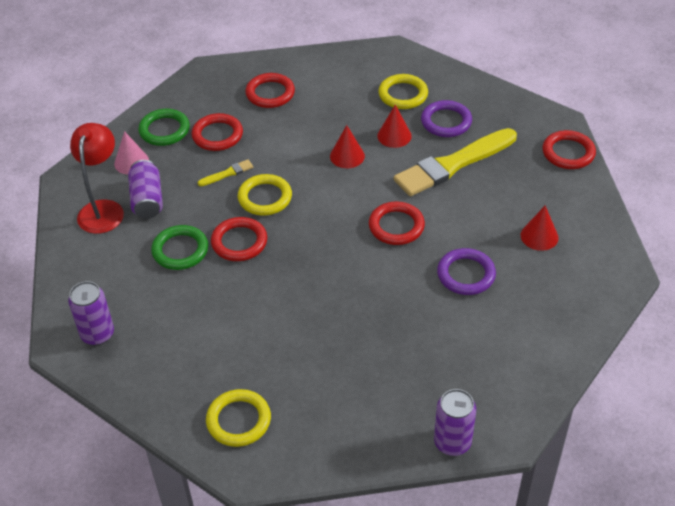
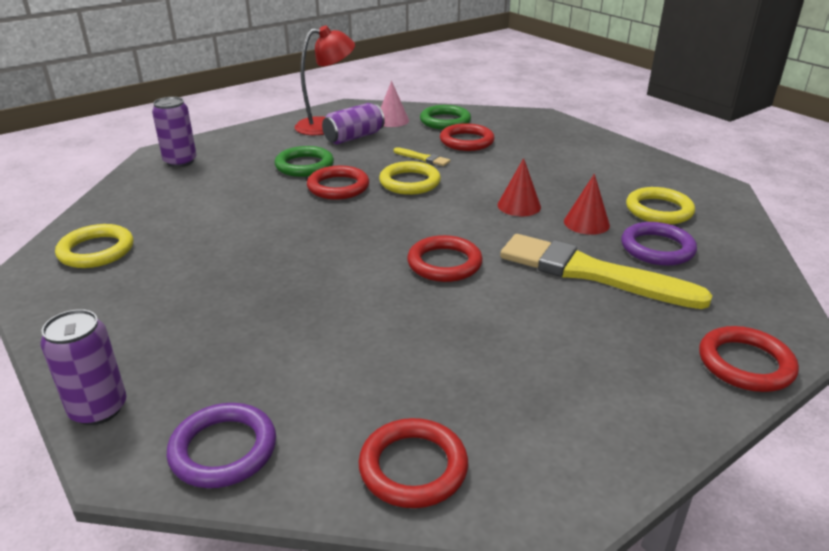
camera: 60 degrees right, 15 degrees down
red ring [245,73,295,108] -> red ring moved to [358,418,468,508]
purple ring [437,248,496,295] -> purple ring moved to [166,403,276,488]
red cone [521,206,558,251] -> none

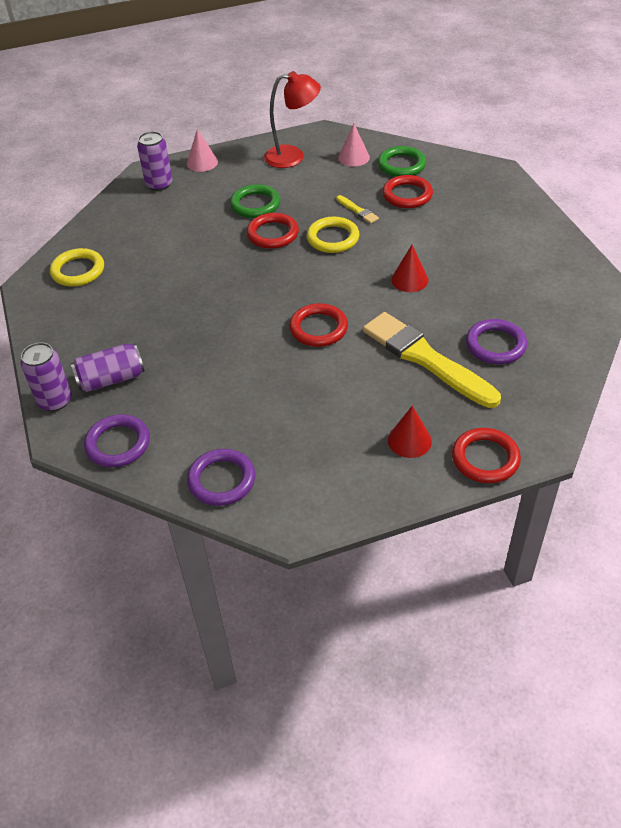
camera: 20 degrees right, 15 degrees up
purple can [322,103,385,144] -> purple can moved to [71,343,145,392]
red ring [358,418,468,508] -> purple ring [187,449,255,506]
red cone [564,174,610,235] -> red cone moved to [388,406,432,458]
yellow ring [626,187,695,224] -> none
none -> pink cone [187,129,218,172]

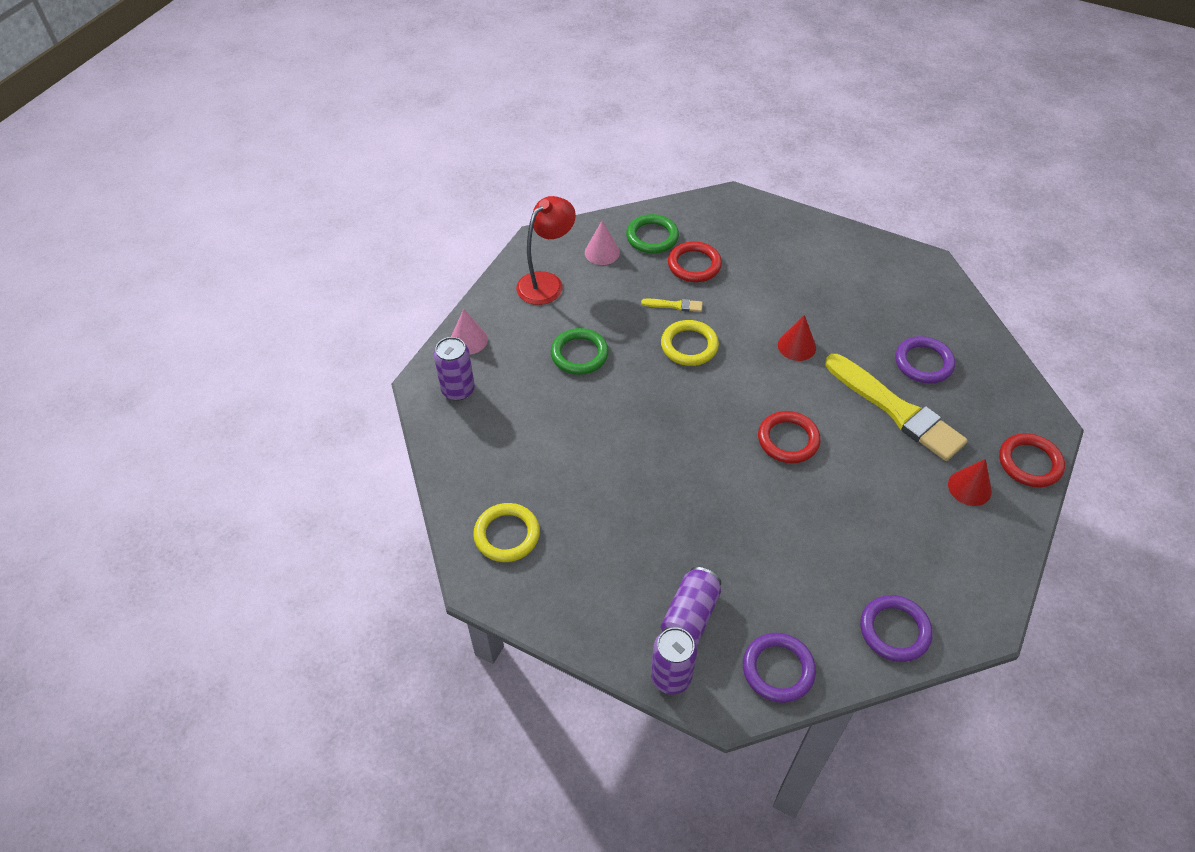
camera: 45 degrees left, 5 degrees up
red ring [246,213,299,249] -> none
yellow brush [363,312,501,408] -> yellow brush turned 135 degrees counterclockwise [825,354,968,461]

